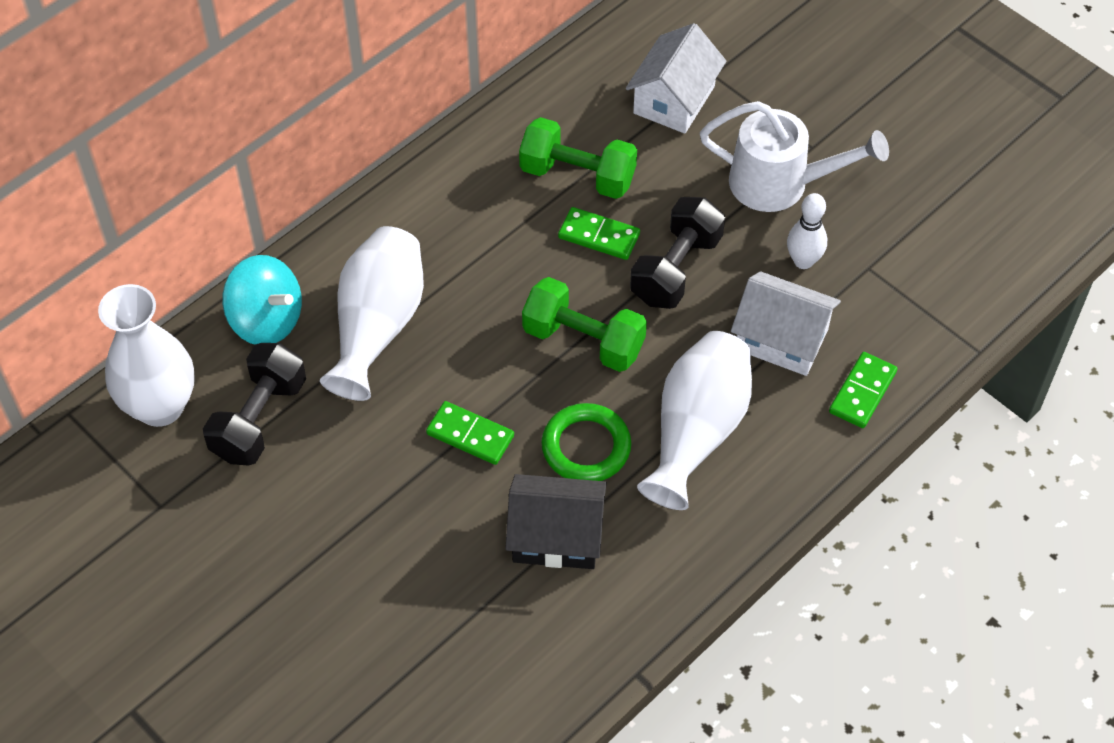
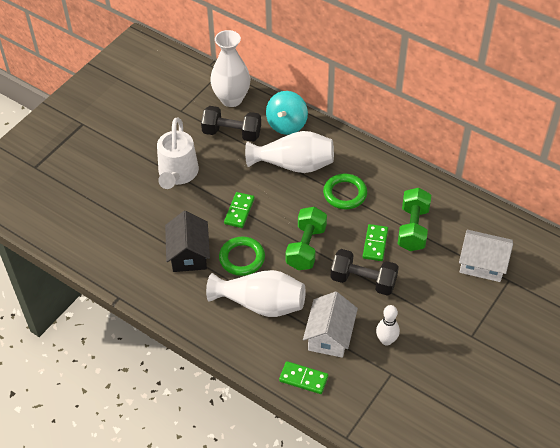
camera: 80 degrees right, 5 degrees down
white watering can [700,101,889,212] -> white watering can moved to [157,118,199,189]
none -> green ring [323,173,367,209]

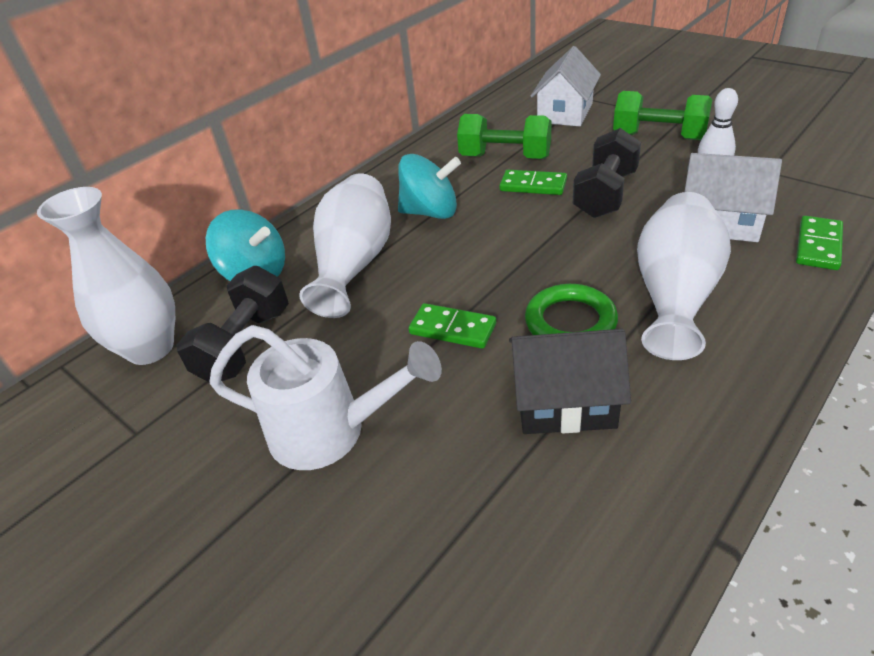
camera: 80 degrees left, 10 degrees down
green dumbbell [286,207,327,270] -> green dumbbell moved to [613,91,712,140]
green ring [323,173,367,209] -> turquoise spinning top [398,154,461,219]

